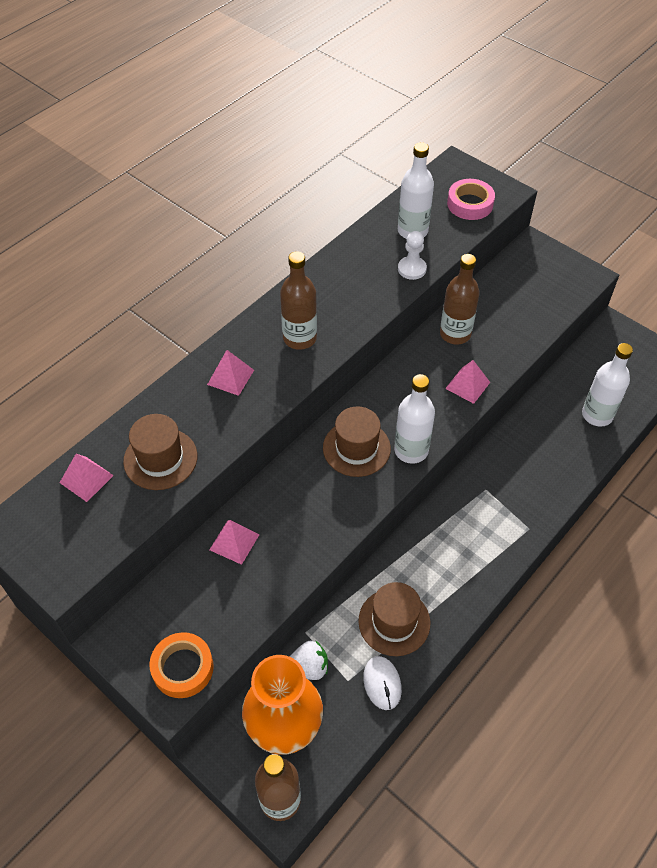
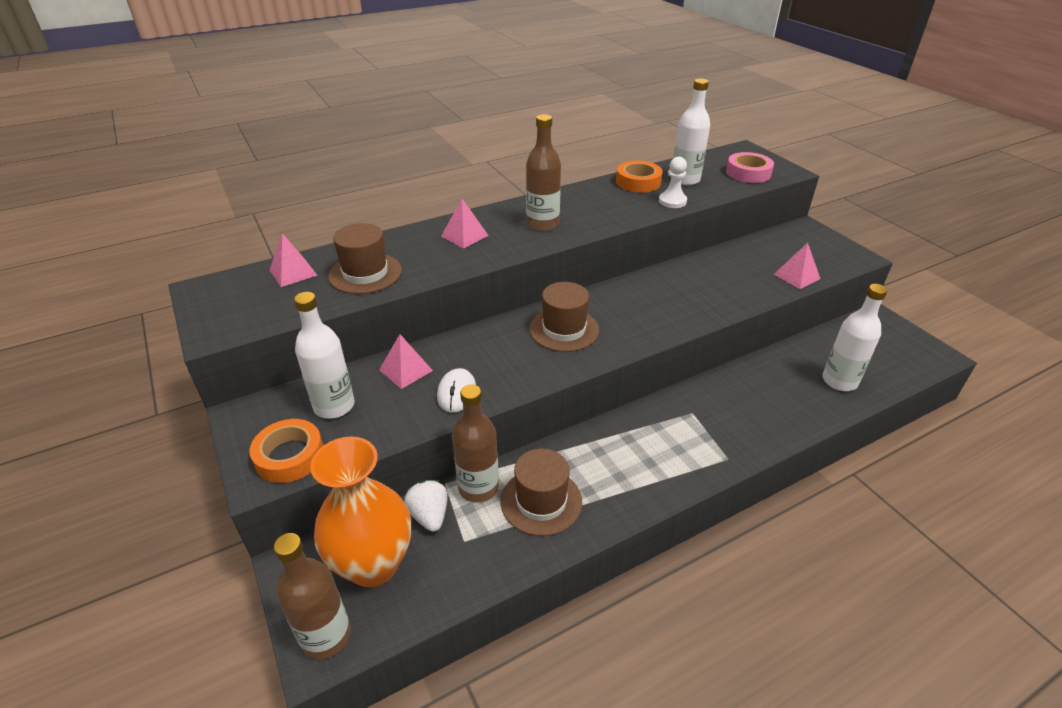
camera: 20 degrees right, 15 degrees down
white strawberry [290,640,328,680] -> white strawberry turned 120 degrees counterclockwise [404,480,448,532]
white mouse [363,656,402,710] -> white mouse moved to [437,368,476,413]
white bottle [394,374,435,464] -> white bottle moved to [294,292,355,419]
brown bottle [440,254,480,345] -> brown bottle moved to [452,385,499,502]
pink pyramid [445,360,490,404] -> pink pyramid moved to [774,243,820,289]
none -> orange tape [616,161,663,193]

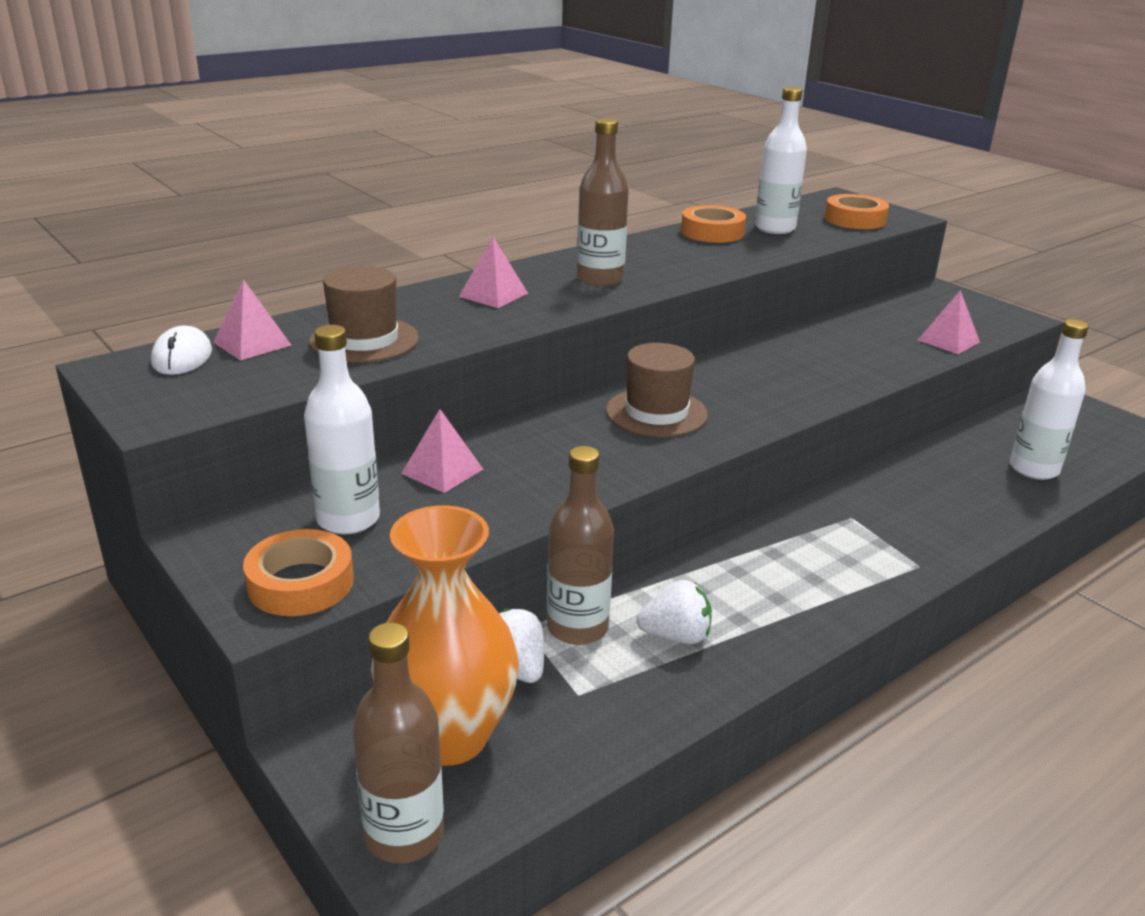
camera: 10 degrees left, 10 degrees down
white mouse [437,368,476,413] -> white mouse moved to [151,326,212,375]
brown hat [500,449,582,536] -> white strawberry [637,580,712,644]
white pawn [659,157,687,208] -> none
pink tape [726,152,774,183] -> orange tape [825,194,889,229]

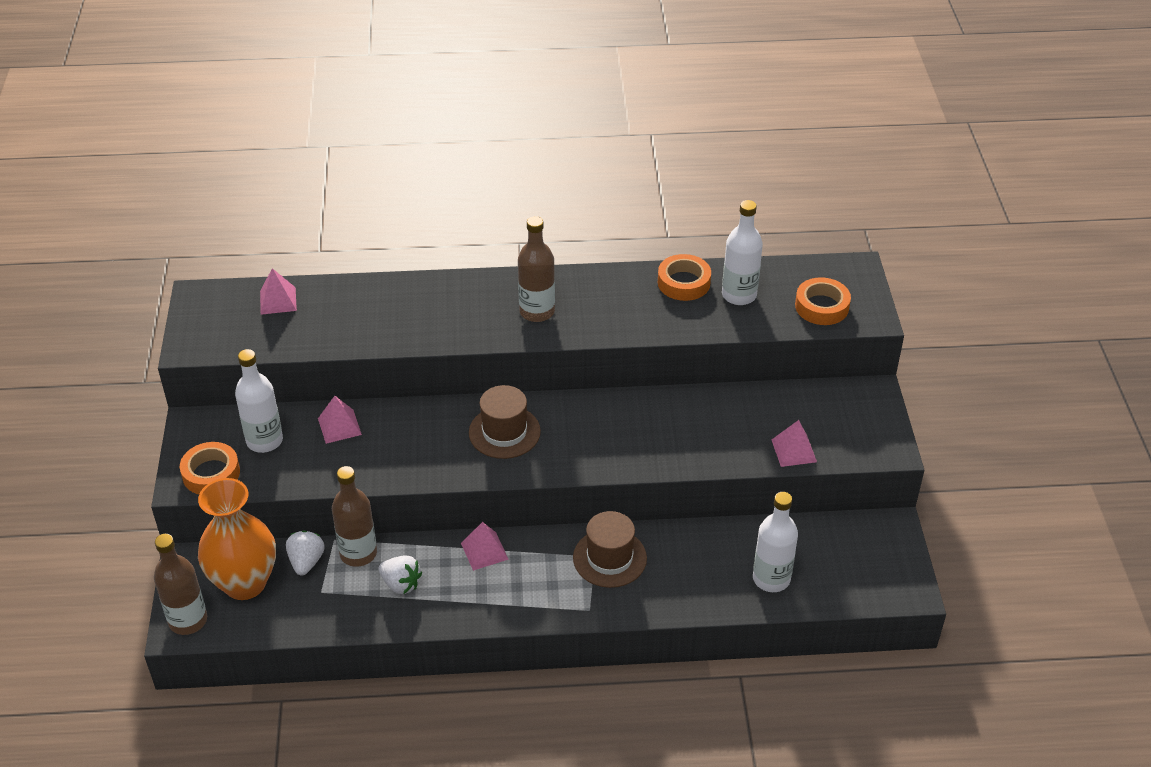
camera: 35 degrees right, 15 degrees up
white mouse [151,326,212,375] -> none
brown hat [309,266,419,363] -> brown hat moved to [573,511,647,588]
pink pyramid [459,237,528,308] -> pink pyramid moved to [461,522,509,571]

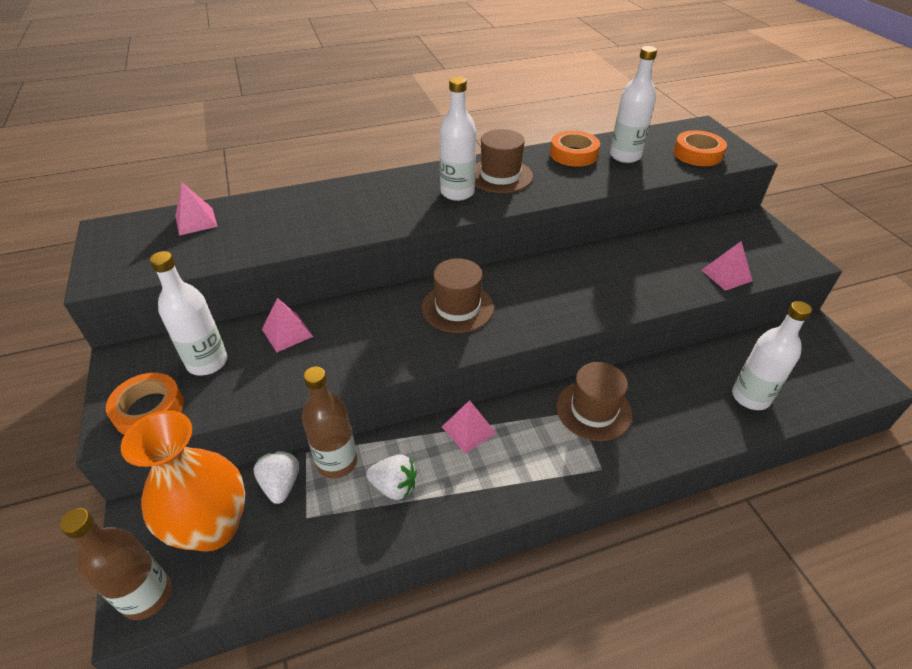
camera: 15 degrees left, 0 degrees up
brown bottle [518,216,555,322] -> white bottle [439,77,476,201]
none -> brown hat [475,129,533,193]

